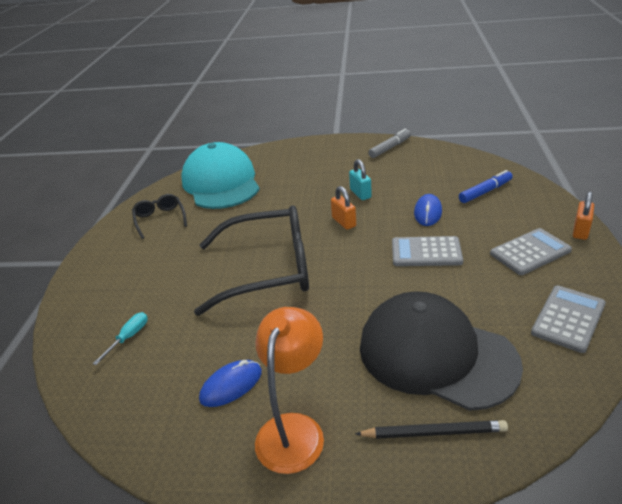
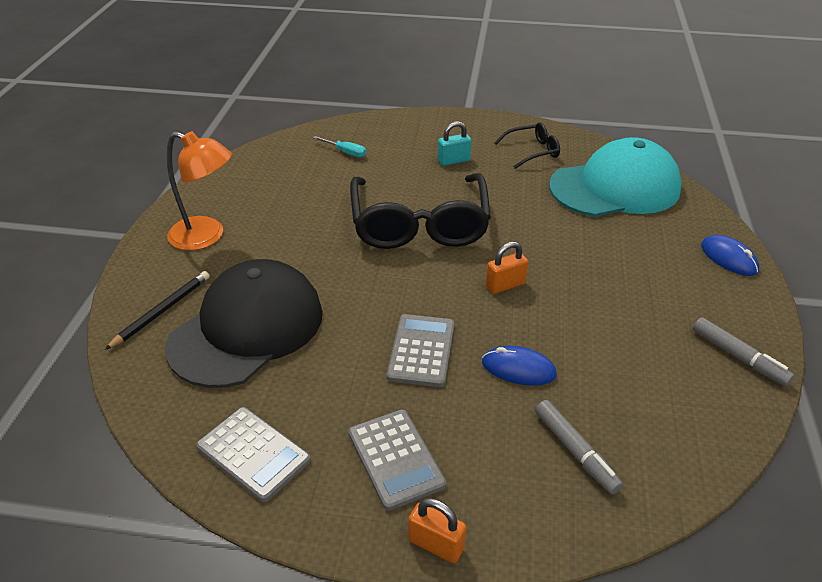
camera: 90 degrees right, 5 degrees up
blue mouse [199,360,262,407] -> blue mouse moved to [701,235,759,276]
turquoise padlock [349,159,372,200] -> turquoise padlock moved to [438,121,472,166]
black pencil [355,420,508,439] -> black pencil turned 150 degrees counterclockwise [105,271,210,350]
blue marker [459,170,513,203] -> grey marker [535,400,623,495]

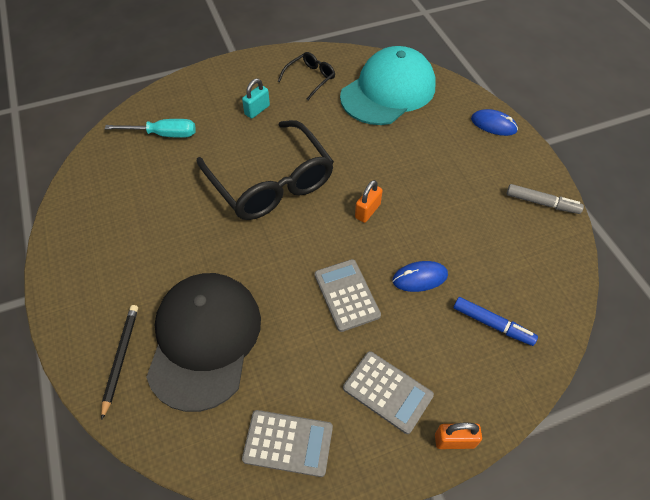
camera: 30 degrees left, 15 degrees up
orange lamp [167,131,232,251] -> none
turquoise screwdriver [313,136,366,157] -> turquoise screwdriver [105,119,196,138], size x1.60
grey marker [535,400,623,495] -> blue marker [453,297,538,346]

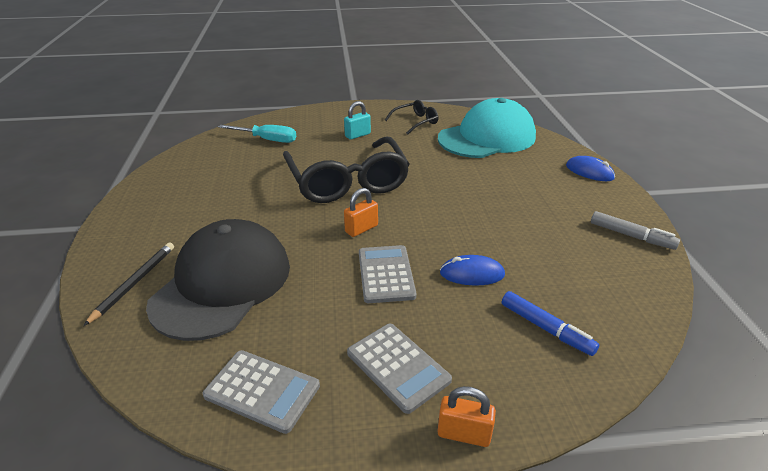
camera: 15 degrees right, 20 degrees down
orange padlock [355,180,383,223] -> orange padlock moved to [344,188,378,237]

